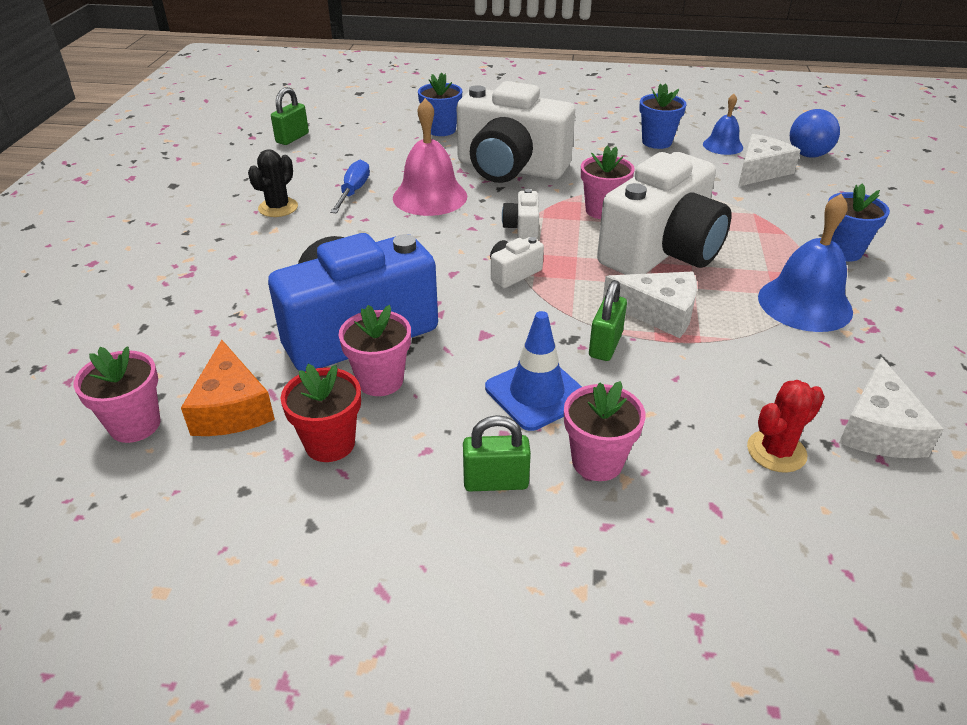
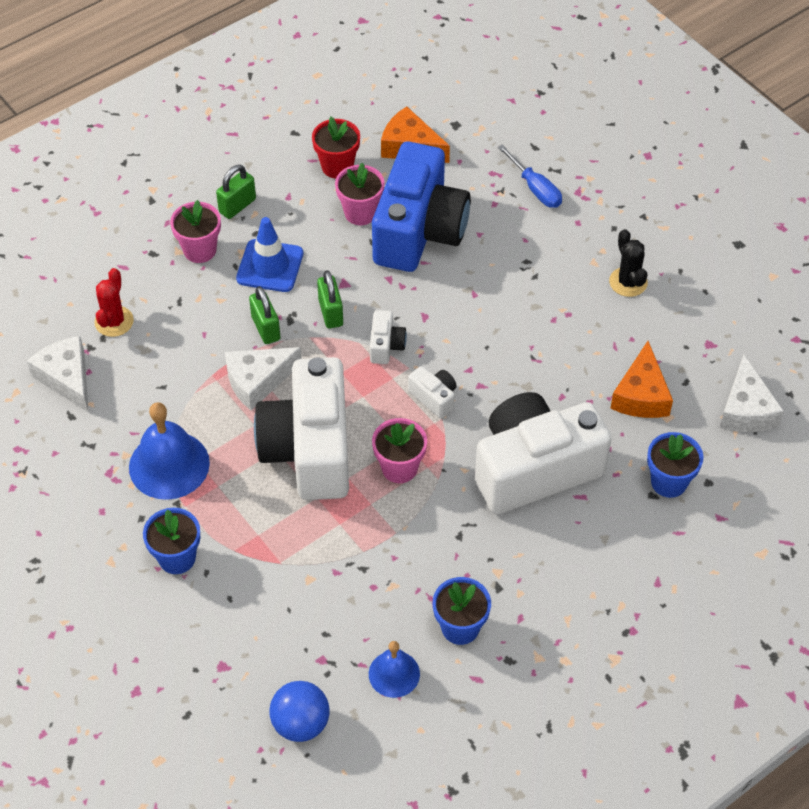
camera: 135 degrees right, 15 degrees up
pink flower pot [74,346,161,443] -> none
green padlock [271,87,309,145] -> green padlock moved to [317,270,343,329]
blue screwdriver [330,160,370,213] -> blue screwdriver moved to [498,145,562,208]
pink bell [393,98,467,216] -> none
white cheese [738,134,801,187] -> white cheese moved to [720,355,784,432]
none -> orange cheese [610,341,673,418]

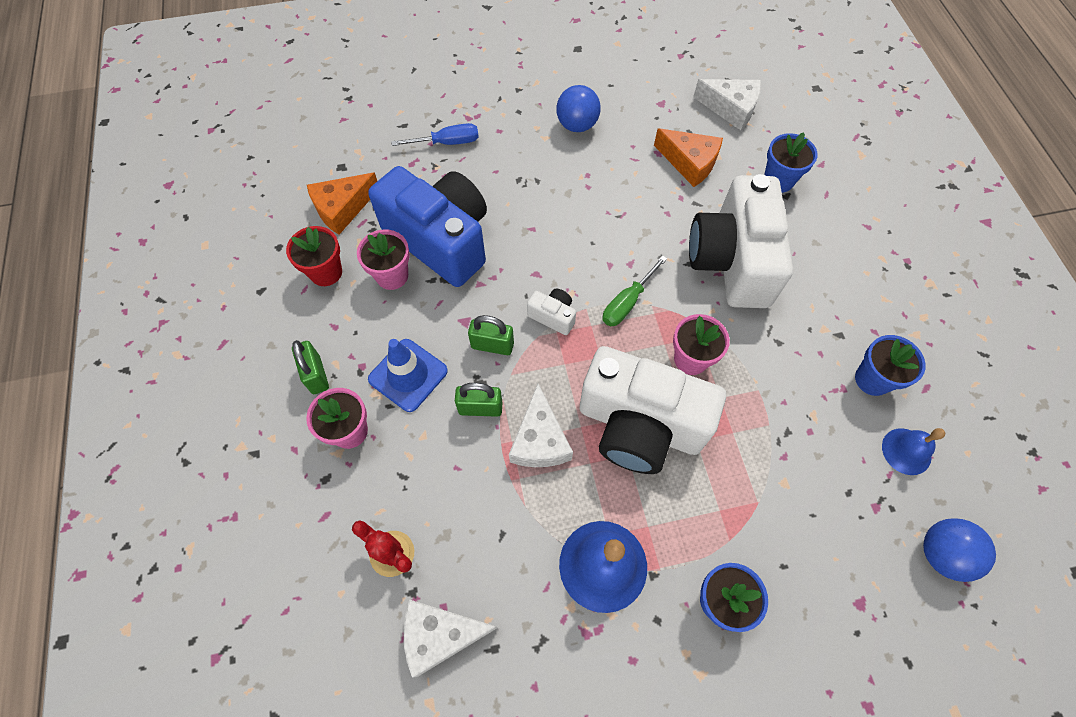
camera: 65 degrees left, 10 degrees up
white camera [408,366,456,419] -> green screwdriver [602,255,667,326]
black cactus [609,229,648,297] -> blue ball [557,85,601,132]

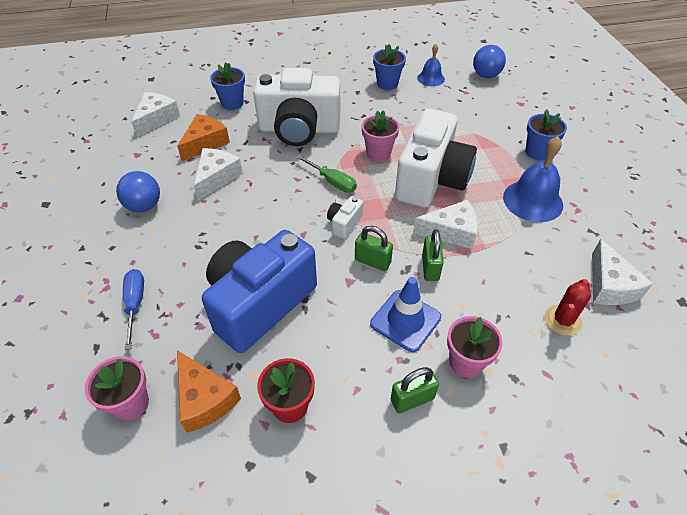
camera: 90 degrees left, 15 degrees down
pink flower pot [357,230,410,290] -> pink flower pot moved to [85,356,149,421]
green padlock [468,315,514,355] -> green padlock turned 75 degrees counterclockwise [355,226,393,271]
none -> white cheese [194,148,243,201]

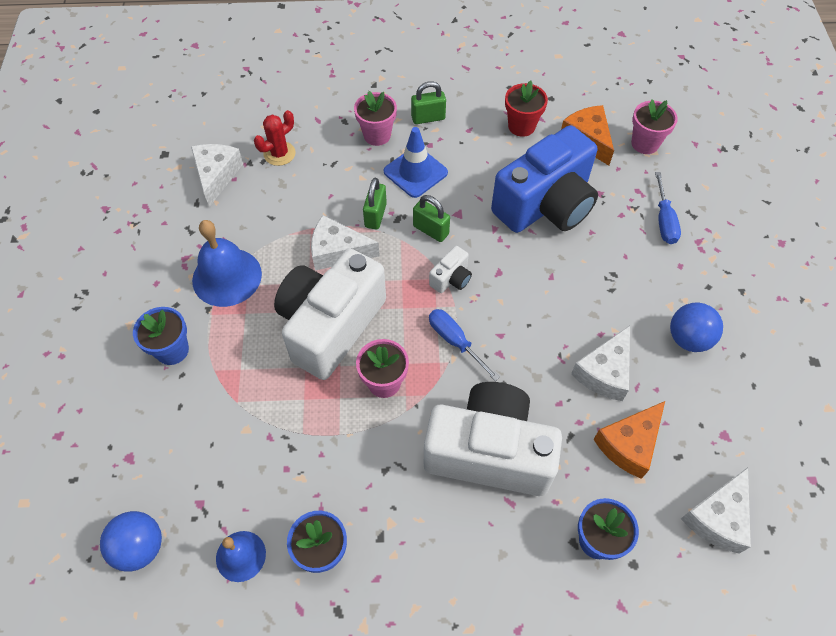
camera: 170 degrees left, 10 degrees up
green screwdriver [296,155,357,193] -> blue screwdriver [429,309,500,381]

